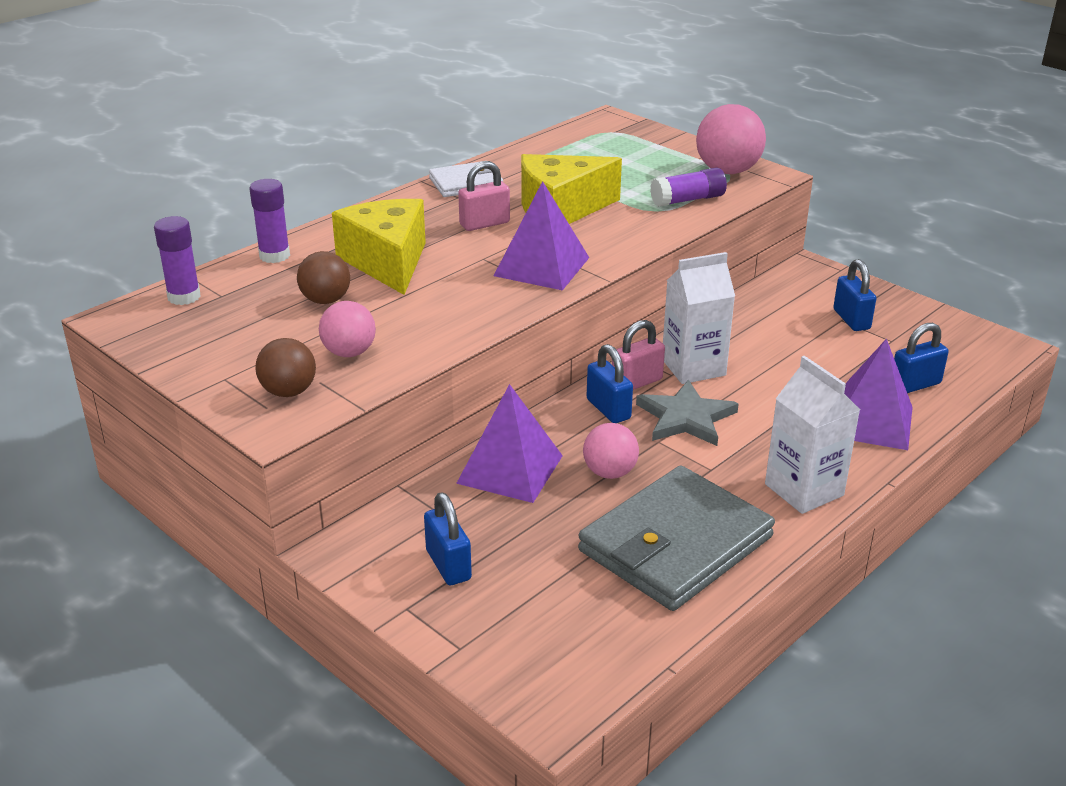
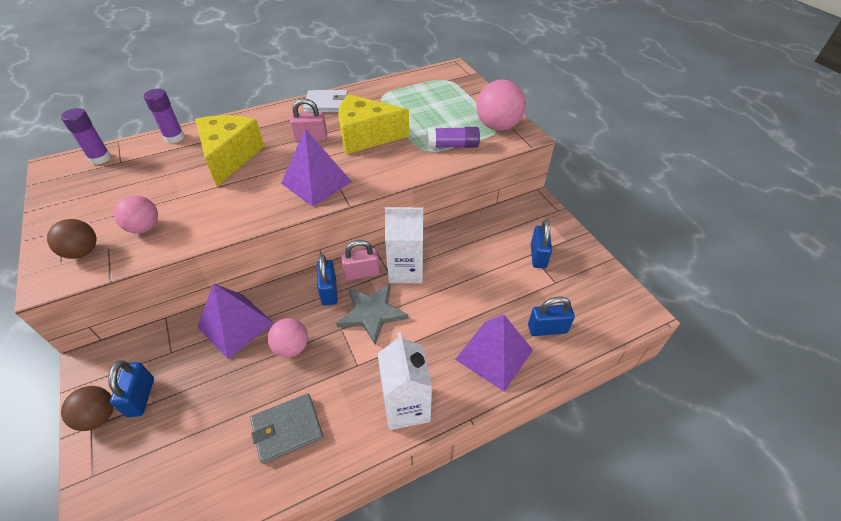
camera: 20 degrees right, 15 degrees up
brown ball [297,251,350,304] -> brown ball moved to [61,386,114,431]
grey wallet [578,465,775,611] -> grey wallet [250,393,323,464], size x0.54

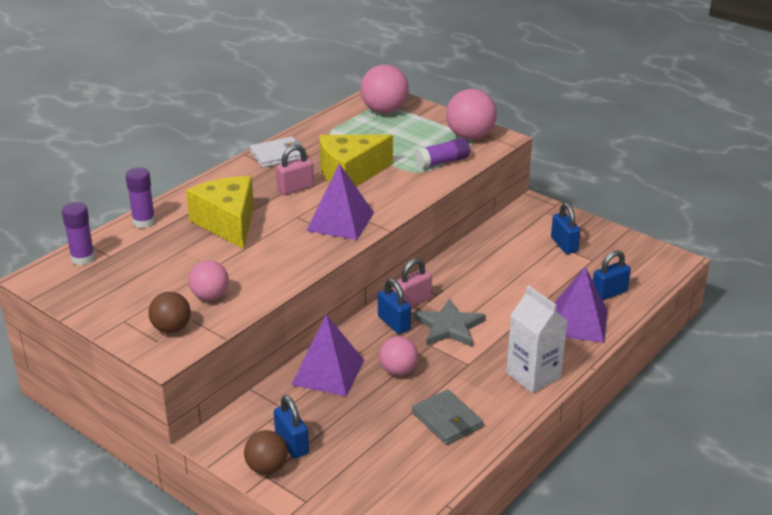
camera: 25 degrees left, 15 degrees down
grey wallet [250,393,323,464] -> grey wallet turned 75 degrees counterclockwise [412,389,483,445]
white carton [385,207,423,283] -> none
none -> pink ball [360,64,409,114]

